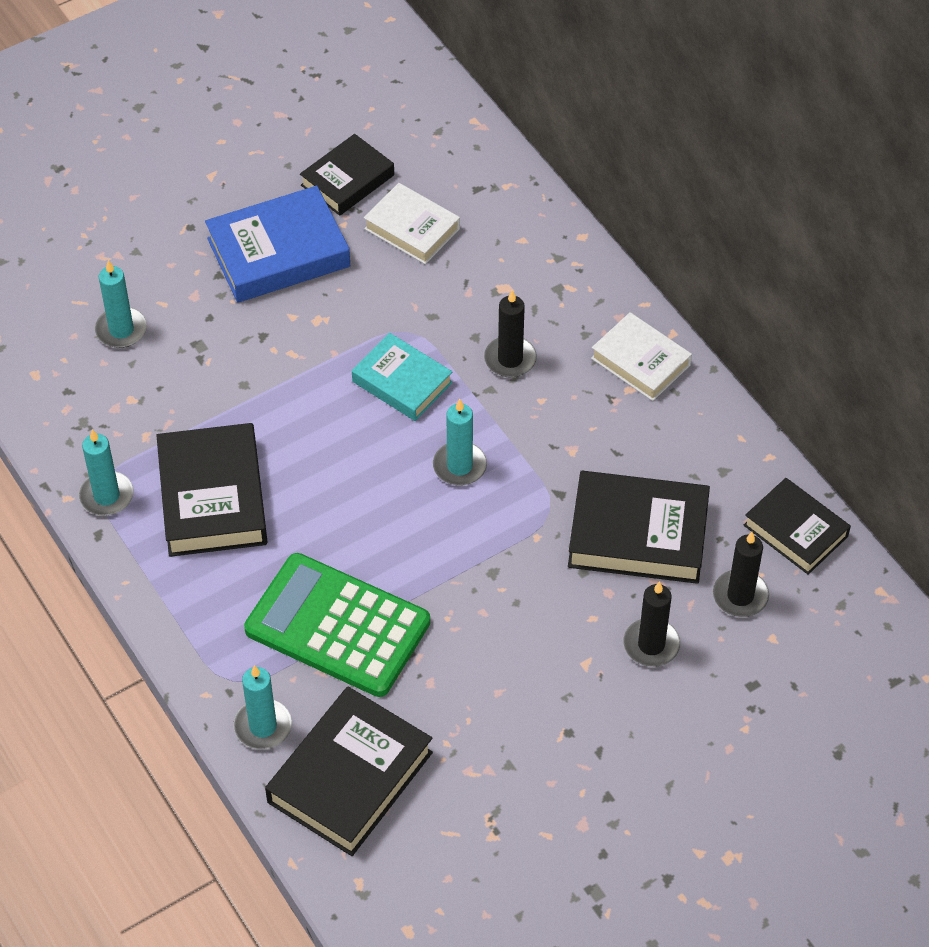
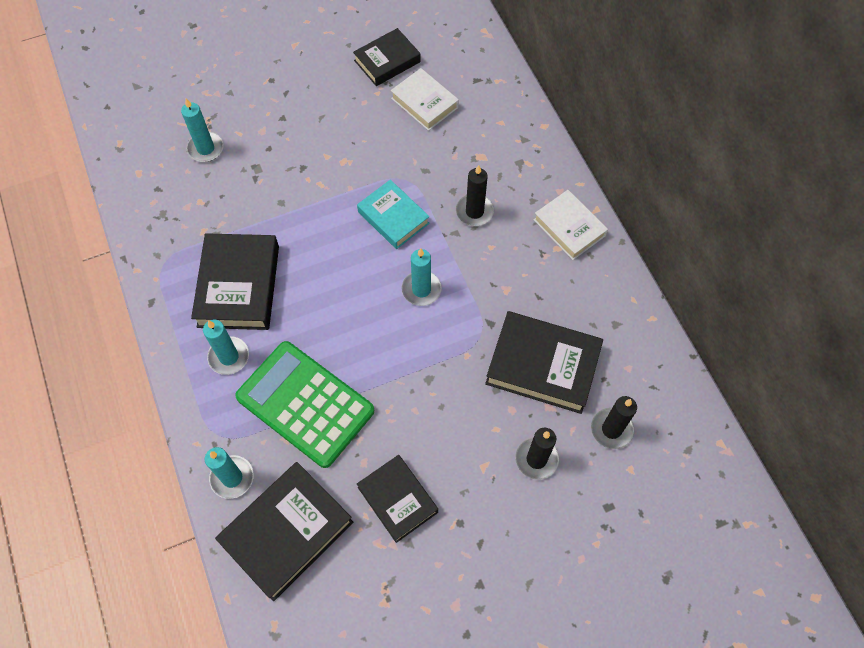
camera: 10 degrees right, 10 degrees up
turquoise candle [79,429,134,516] -> turquoise candle moved to [203,320,249,375]
blue book [205,186,351,303] -> none
black book [744,478,851,575] -> black book moved to [357,455,438,543]

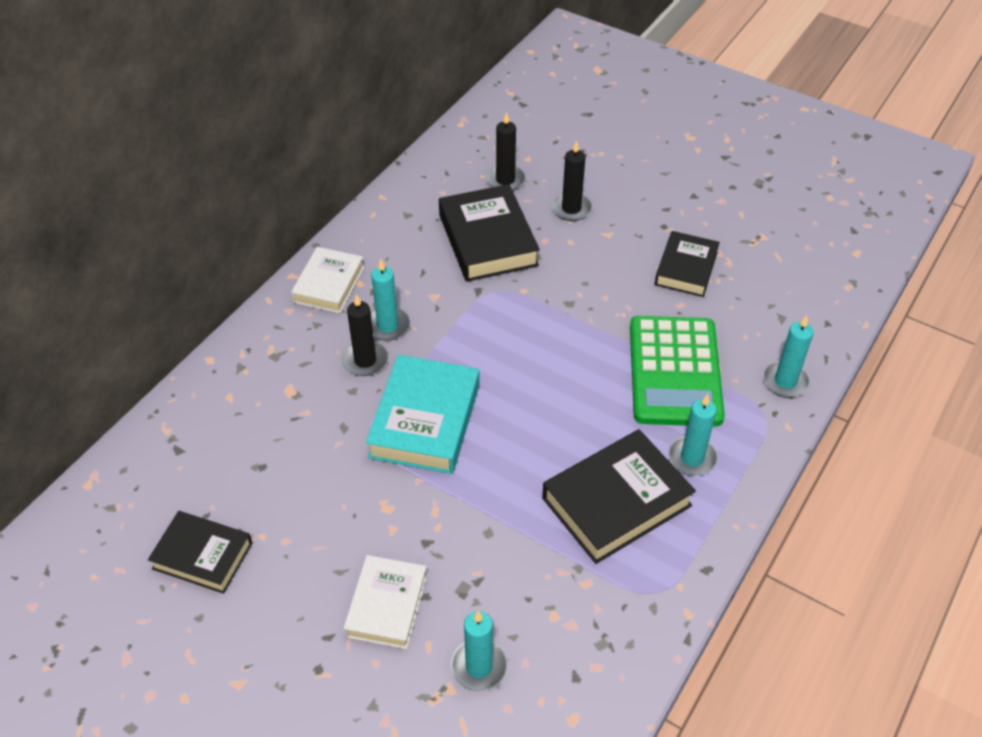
camera: 125 degrees left, 15 degrees down
black book [215,462,353,601] -> none
turquoise book [357,180,430,249] -> turquoise book [366,355,480,474], size x1.55
white book [391,68,459,131] -> white book moved to [344,555,427,649]
turquoise candle [401,248,442,306] -> turquoise candle moved to [371,259,410,341]

